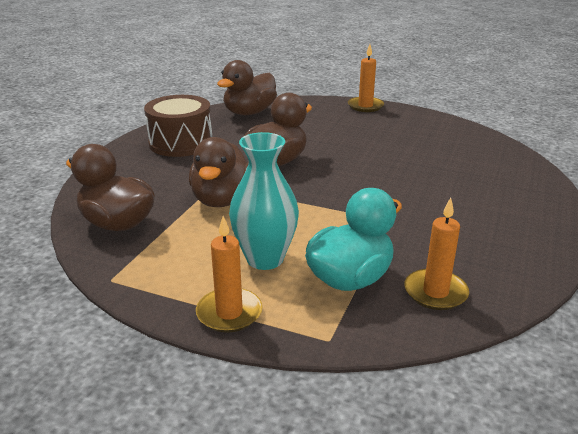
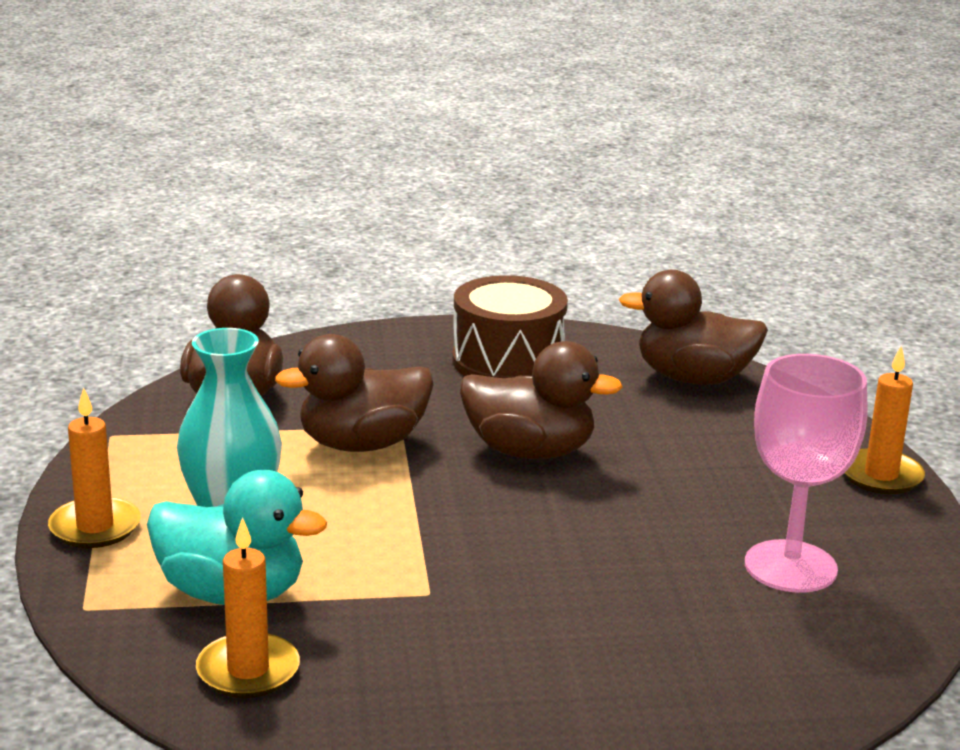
camera: 60 degrees right, 5 degrees down
none -> pink goblet [745,354,867,593]

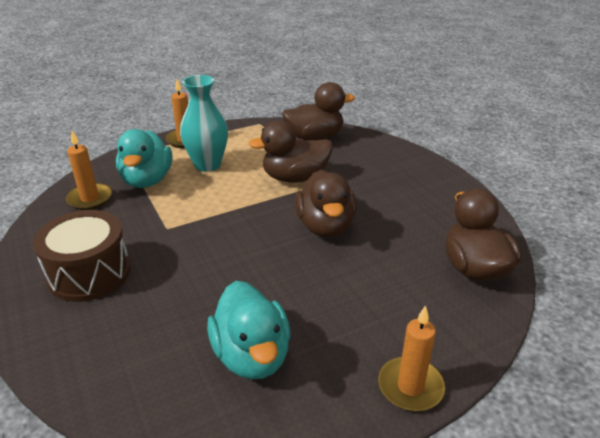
camera: 70 degrees right, 10 degrees up
brown duck [275,334,433,452] -> brown duck turned 60 degrees counterclockwise [248,121,333,183]
brown drum [452,275,568,378] -> brown drum moved to [33,210,131,302]
pink goblet [745,354,867,593] -> turquoise duck [207,281,291,379]

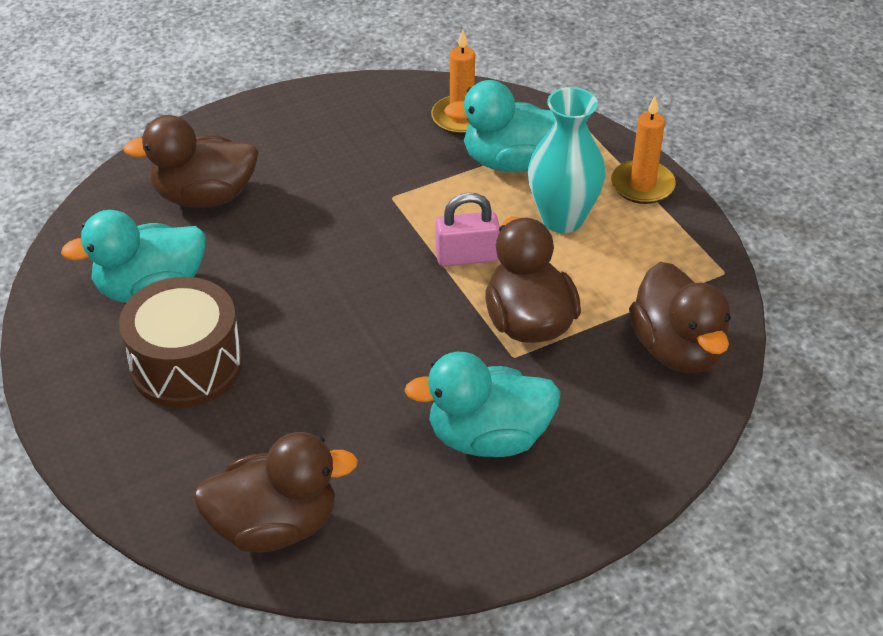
camera: 90 degrees right, 10 degrees up
brown drum [33,210,131,302] -> brown drum moved to [119,277,243,407]
brown duck [295,170,357,238] -> brown duck moved to [123,115,258,208]
orange candle [378,305,445,411] -> none
none -> turquoise duck [404,352,561,457]
none -> pink padlock [435,193,500,267]

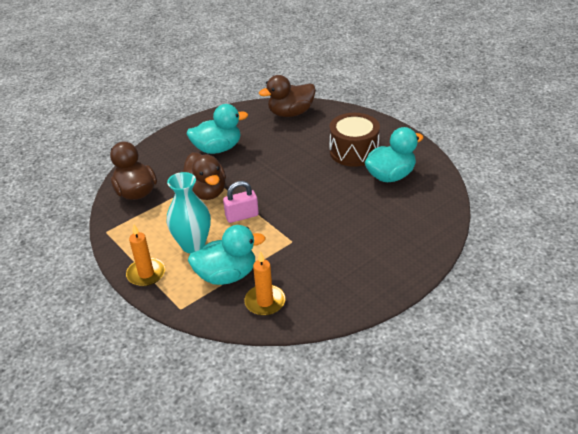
camera: 170 degrees right, 5 degrees down
brown duck [123,115,258,208] -> none

